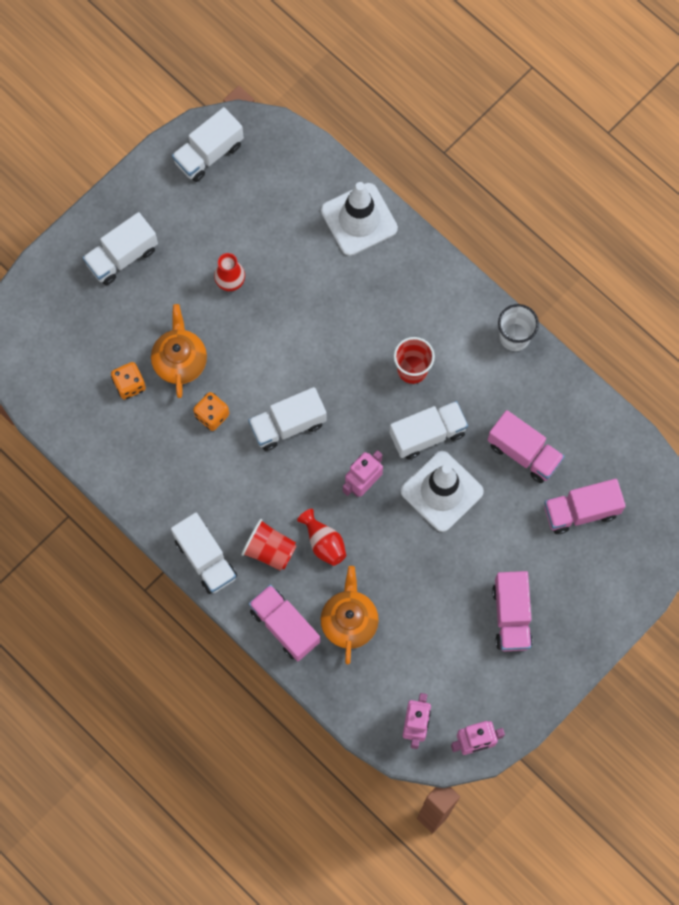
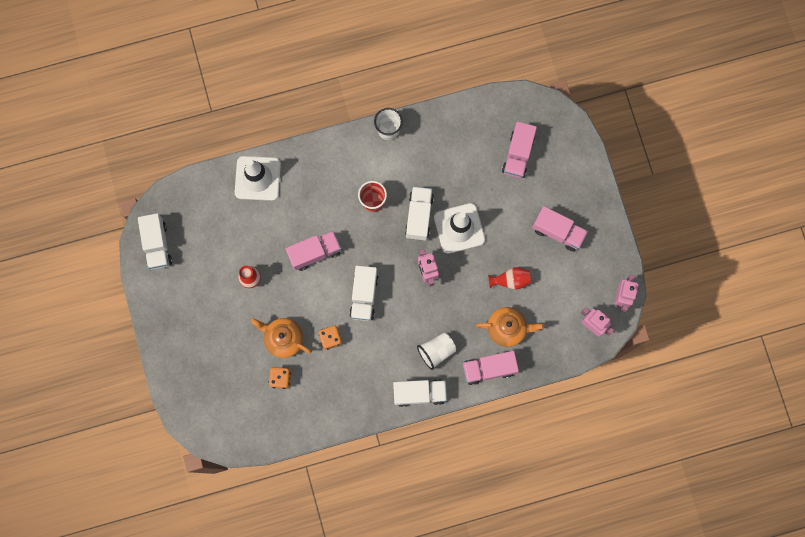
camera: 60 degrees left, 5 degrees up
white truck [83,212,158,285] -> none
red cup [241,519,297,571] -> white cup [417,333,456,370]
red vase [297,509,346,566] -> red vase moved to [489,267,531,290]
orange teapot [321,566,379,665] -> orange teapot turned 150 degrees clockwise [476,307,544,347]
pink truck [488,410,565,483] -> pink truck moved to [286,231,341,271]

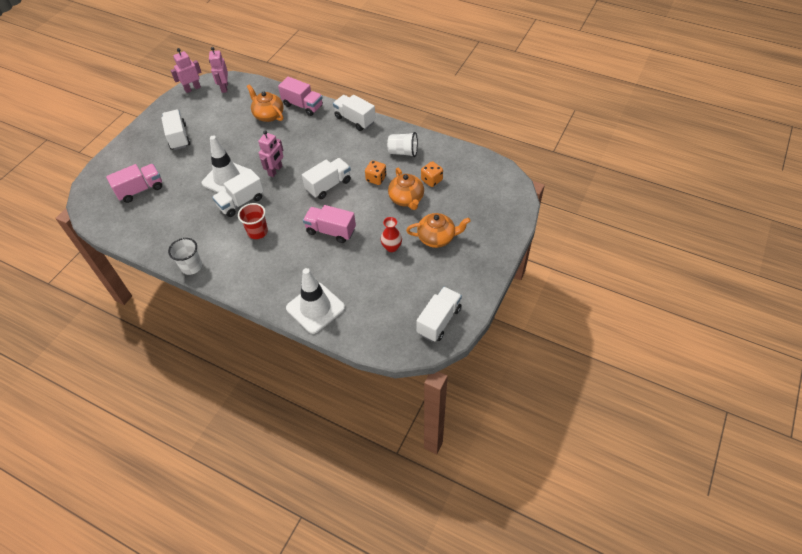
camera: 135 degrees left, 25 degrees down
white cup [417,333,456,370] -> white cup moved to [387,132,418,157]
red vase [489,267,531,290] -> none
pink truck [532,206,588,252] -> white truck [161,110,190,150]
none -> orange teapot [406,213,471,248]

